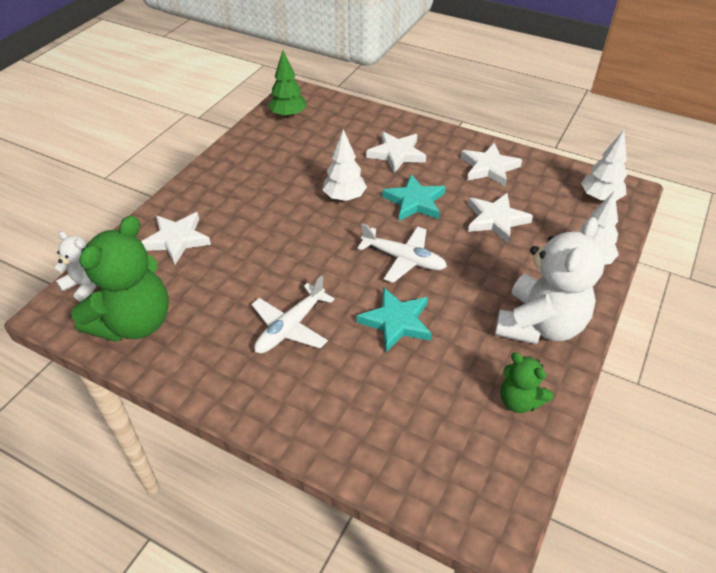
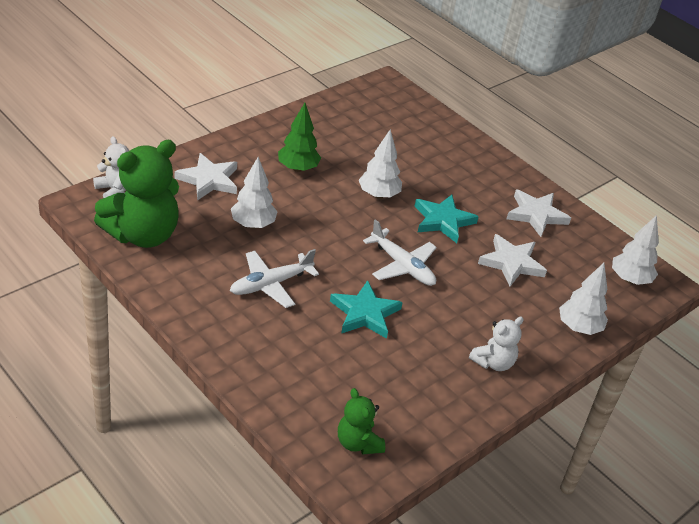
camera: 15 degrees right, 5 degrees down
green tree [268,50,306,118] -> green tree moved to [278,103,321,172]
white star [366,131,426,173] -> none
white teddy bear [495,217,605,344] -> white teddy bear [469,317,524,371], size x0.51
green teddy bear [500,352,553,413] -> green teddy bear moved to [338,388,385,455]
none -> white tree [231,157,278,229]

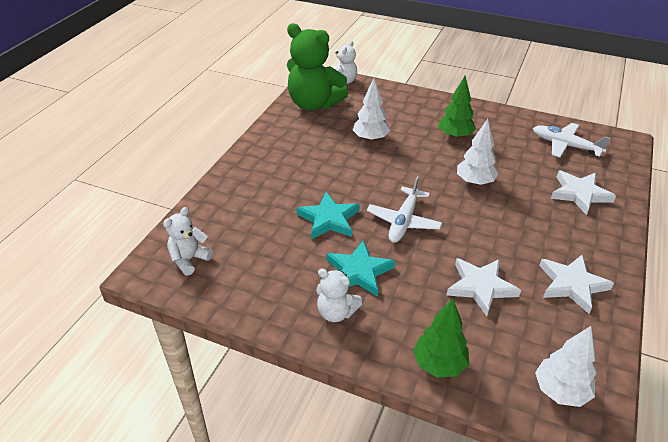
camera: 70 degrees right, 0 degrees up
white star [175,153,237,200] -> white star moved to [551,171,616,215]
white plane [230,249,319,308] -> white plane moved to [533,123,611,158]
green teddy bear [338,388,385,455] -> white teddy bear [163,207,213,276]
turquoise star [415,195,479,243] -> turquoise star moved to [326,240,395,297]
white tree [559,263,608,335] -> green tree [413,299,469,377]

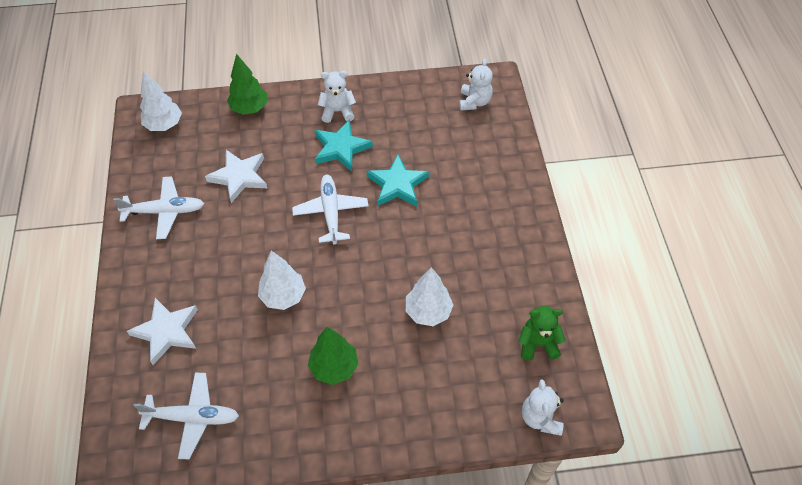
camera: 150 degrees right, 15 degrees up
green teddy bear [287,23,348,111] -> green teddy bear [519,306,566,361], size x0.51
white star [539,255,614,314] -> white plane [113,176,204,239]

